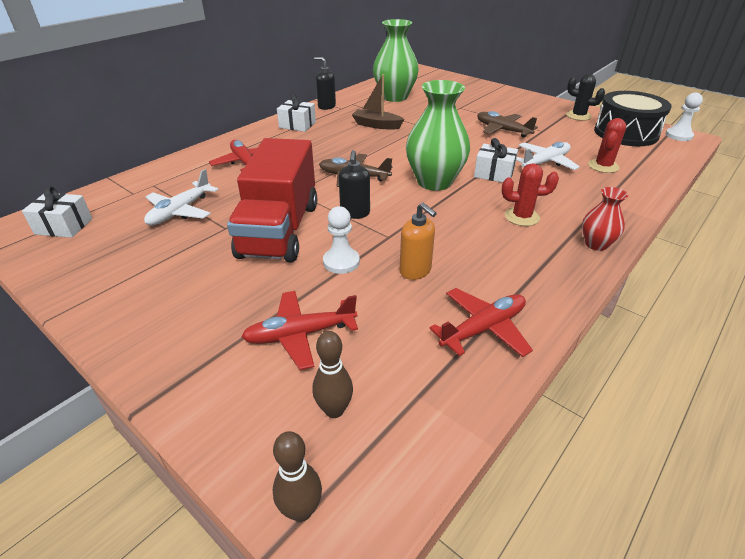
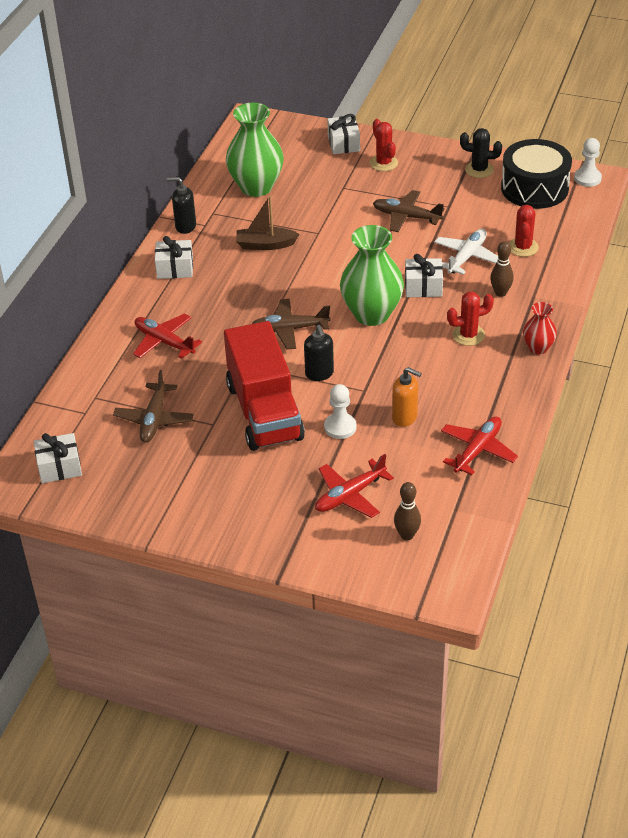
camera: 20 degrees left, 5 degrees up
white plane [144,169,219,225] -> brown plane [113,370,194,443]
brown bowling pin [273,431,322,522] -> brown bowling pin moved to [490,241,514,297]
none -> white gift [327,114,360,154]
none -> red cactus [370,119,398,171]

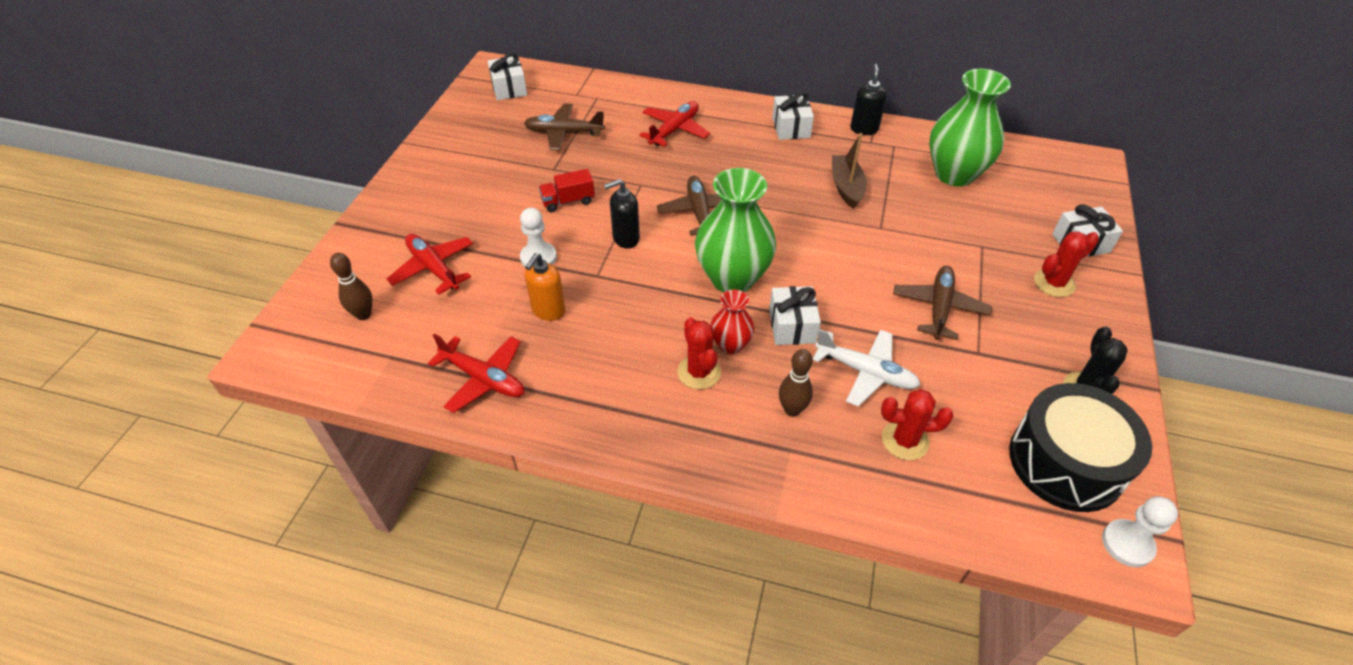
camera: 85 degrees right, 5 degrees up
red truck [224,321,305,451] -> red truck [539,169,595,212], size x0.40
red vase [523,302,557,354] -> red vase moved to [710,290,755,354]

